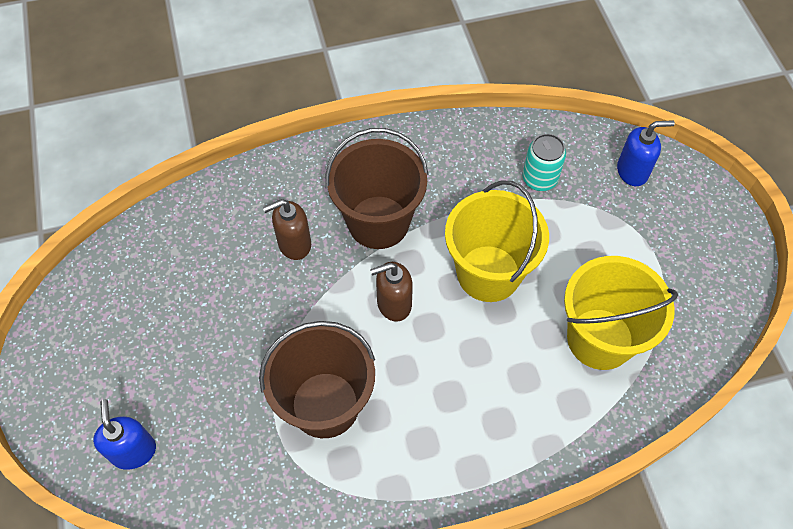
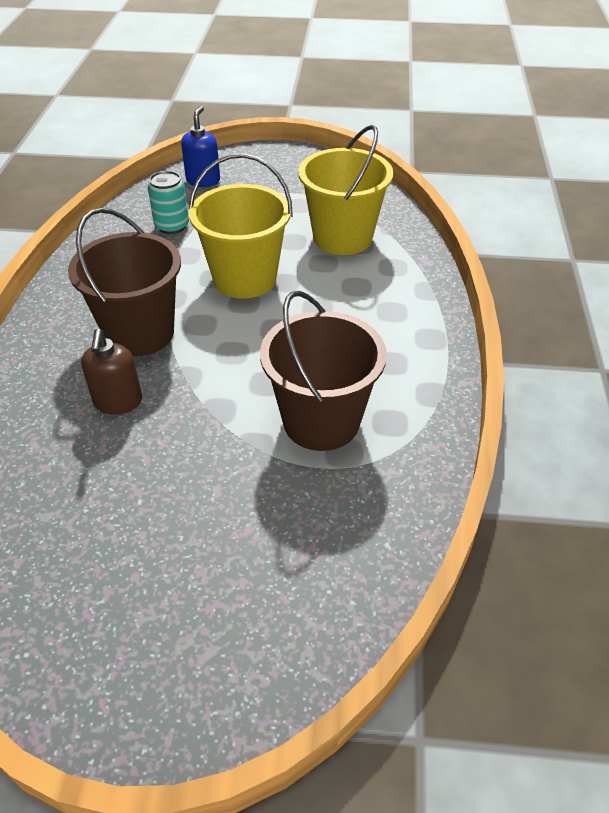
camera: 70 degrees left, 15 degrees down
blue soap dispenser [93,399,156,470] -> none
brown soap dispenser [370,262,413,322] -> none

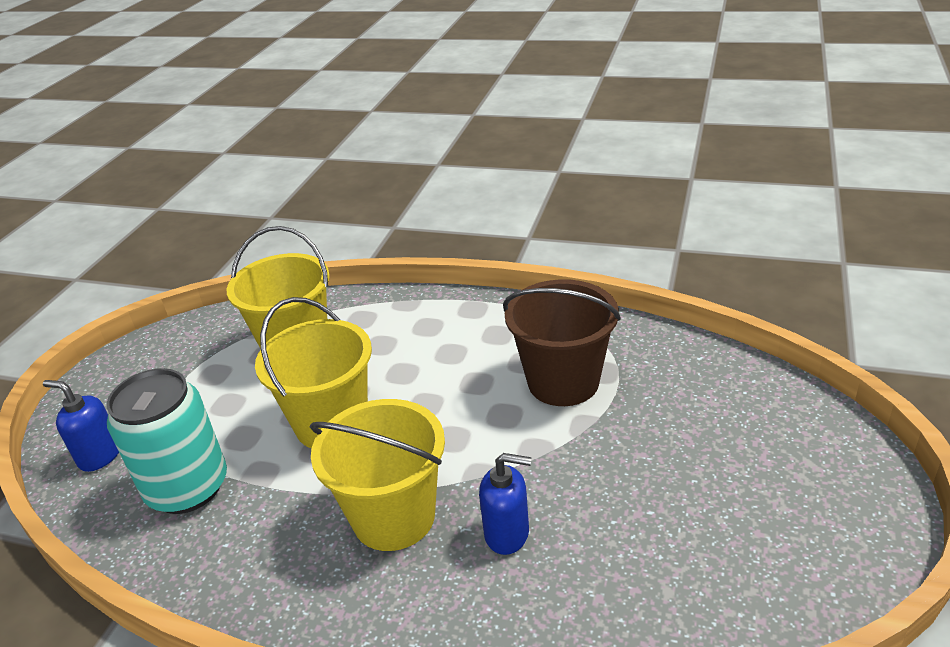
camera: 75 degrees left, 10 degrees down
brown bucket [68,208,181,356] -> yellow bucket [310,399,445,551]
brown soap dispenser [81,329,142,415] -> blue soap dispenser [479,453,532,555]
turquoise can [148,171,189,234] -> turquoise can [106,368,227,514], size x1.79

